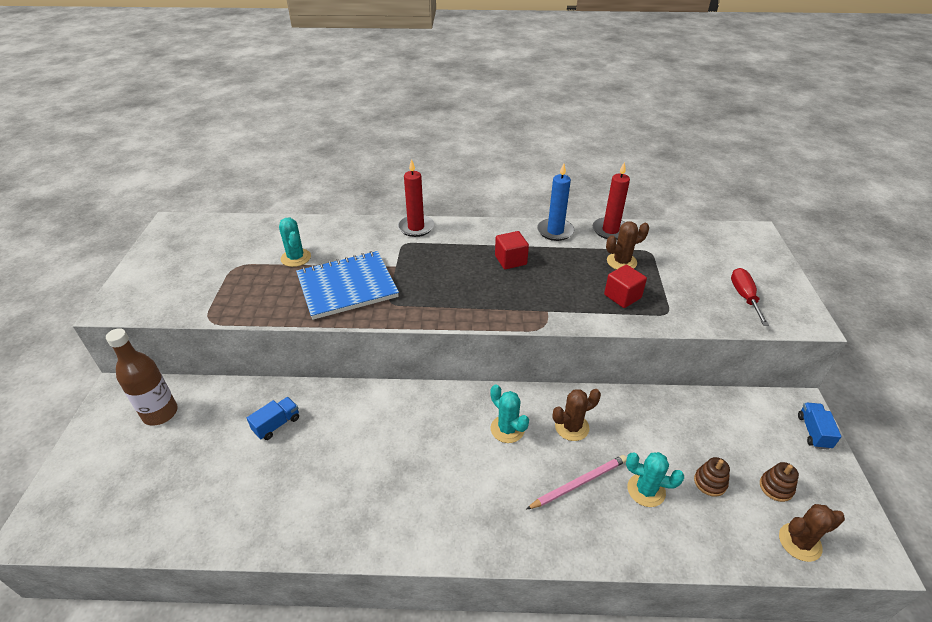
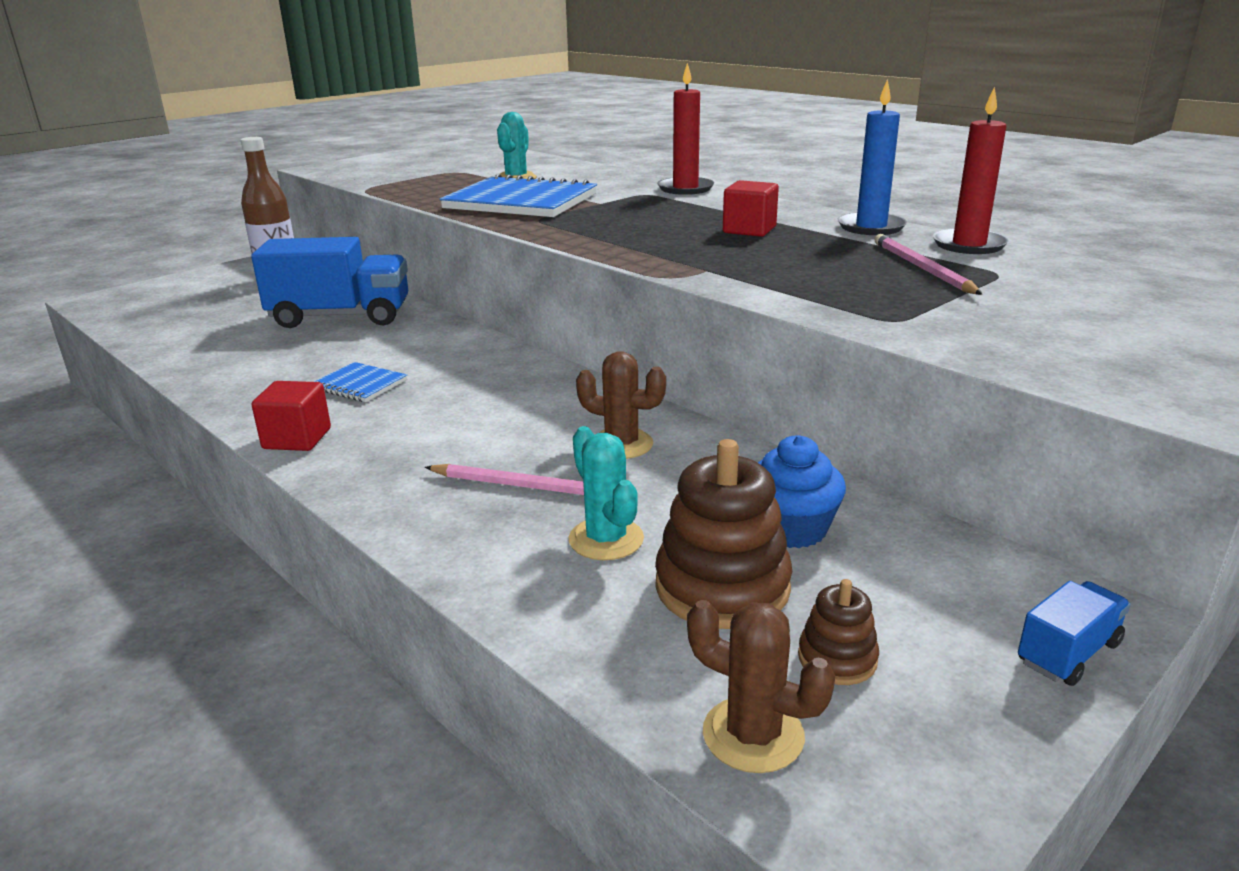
camera: 45 degrees right, 15 degrees down
blue truck [247,397,299,440] -> blue truck [251,237,408,328], size x2.21
turquoise cactus [490,384,529,443] -> none
red cube [604,265,647,308] -> red cube moved to [252,381,331,451]
brown cactus [606,221,649,270] -> pink pencil [875,234,983,295]
brown stacking toy [694,457,730,497] -> brown stacking toy [655,439,792,629], size x1.93
red screwdriver [731,268,769,326] -> none
none -> blue notebook [314,362,407,402]
none -> blue cupcake [758,435,846,548]

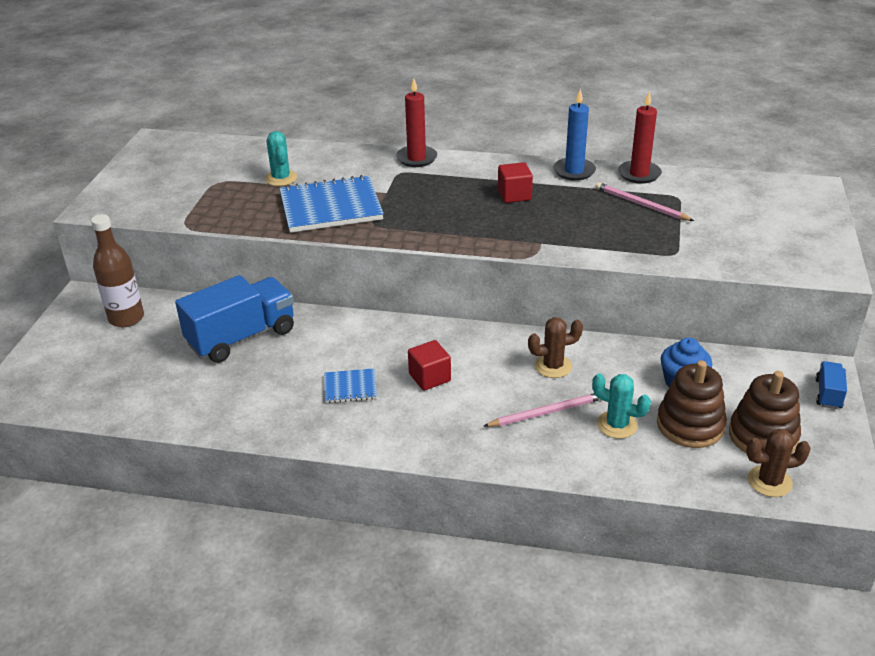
camera: 35 degrees left, 10 degrees up
red cube [252,381,331,451] -> red cube moved to [408,340,451,391]
brown stacking toy [798,579,879,685] -> brown stacking toy [729,371,801,454], size x1.93

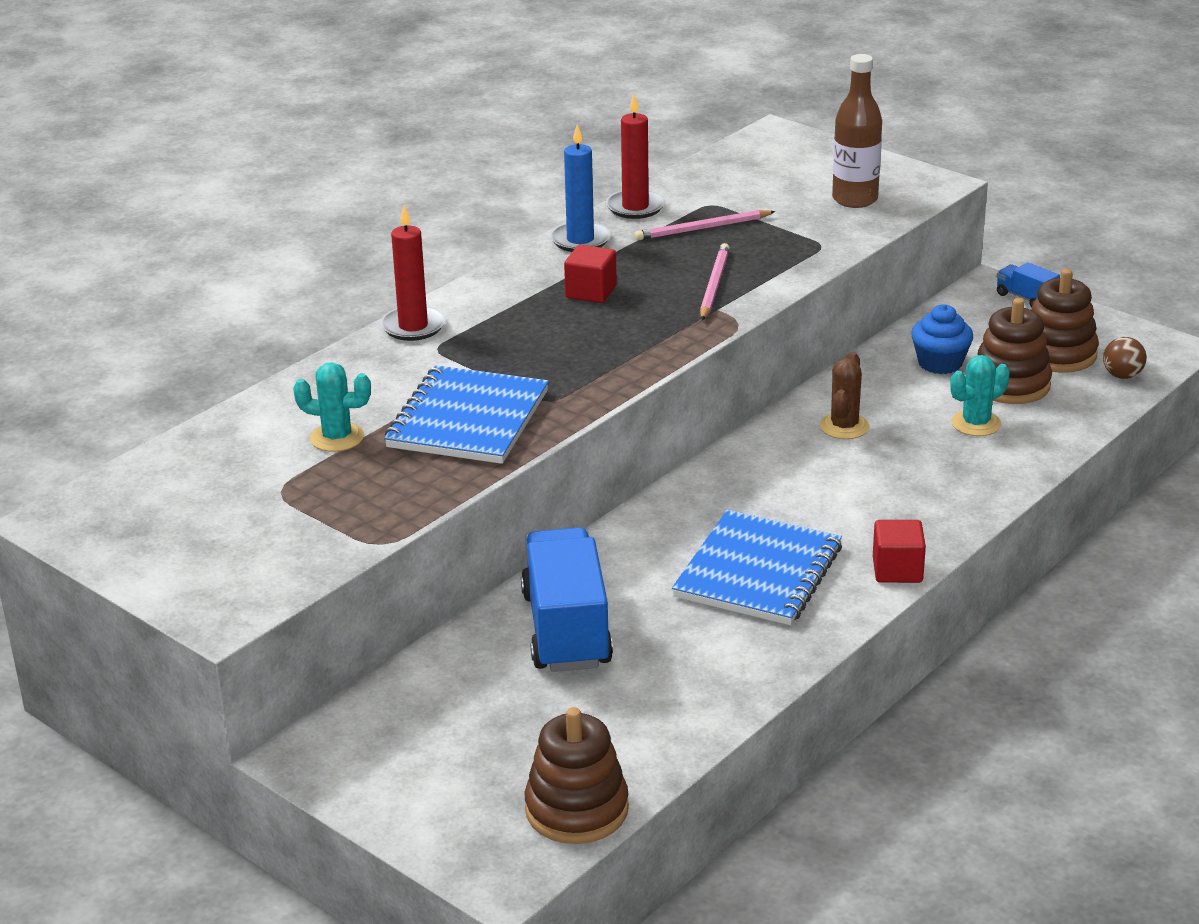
camera: 60 degrees left, 5 degrees down
brown bottle [91,214,144,327] -> brown bottle moved to [832,54,882,208]
blue notebook [324,368,377,403] -> blue notebook [672,510,842,625], size x2.06
red cube [408,340,451,391] -> red cube moved to [873,520,926,583]
pink pencil [484,393,601,427] -> pink pencil moved to [700,243,730,320]
brown cactus [746,429,811,497] -> brown ball [1103,337,1146,379]
none -> brown stacking toy [525,707,629,844]

